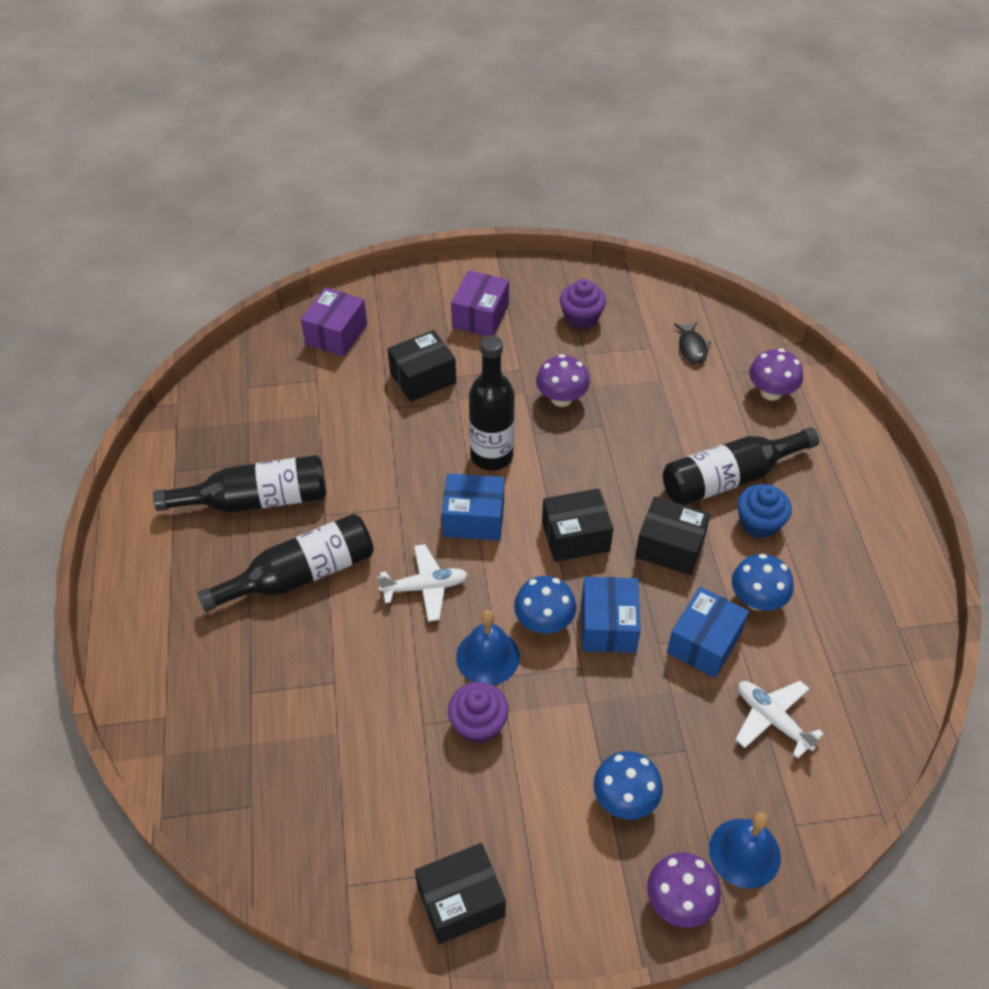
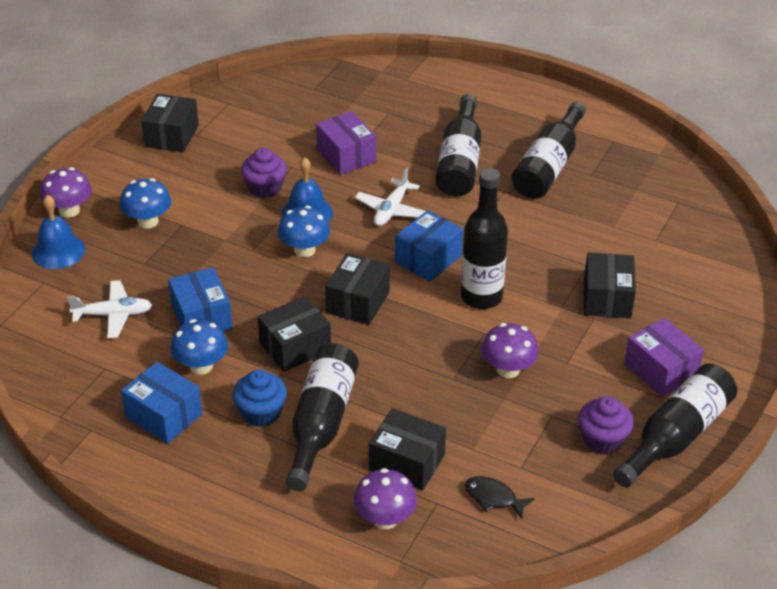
camera: 125 degrees right, 10 degrees down
purple box [301,287,367,357] -> purple box moved to [316,111,376,175]
blue box [582,577,641,653] -> blue box moved to [121,362,203,444]
none -> black box [369,408,446,491]
none -> black bottle [613,363,737,488]

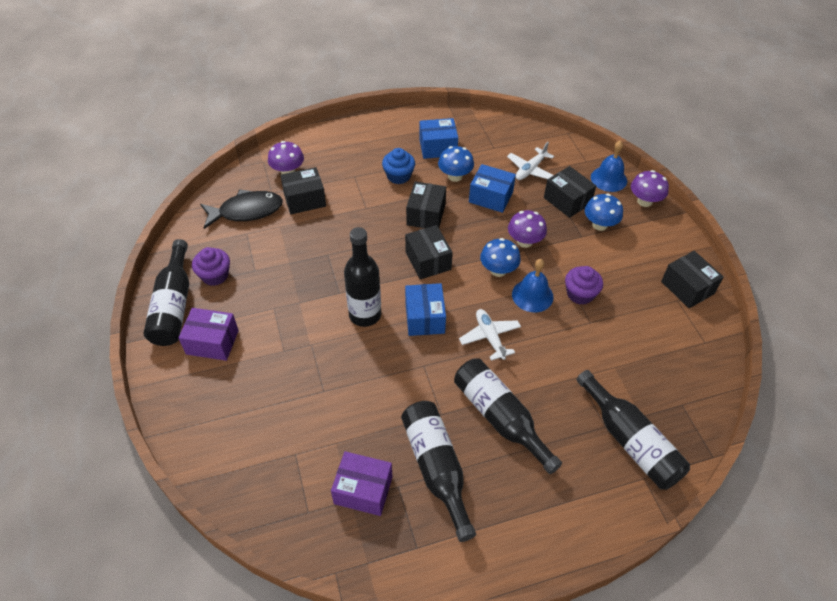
camera: 135 degrees right, 10 degrees up
black bottle [285,343,359,491] -> black bottle moved to [576,370,690,490]
purple box [316,111,376,175] -> purple box moved to [331,451,392,516]
black fish [465,476,535,519] -> black fish [200,189,283,229], size x1.91
purple mushroom [481,323,538,378] -> purple mushroom moved to [508,210,547,248]
black box [584,252,636,318] -> black box moved to [544,166,596,218]

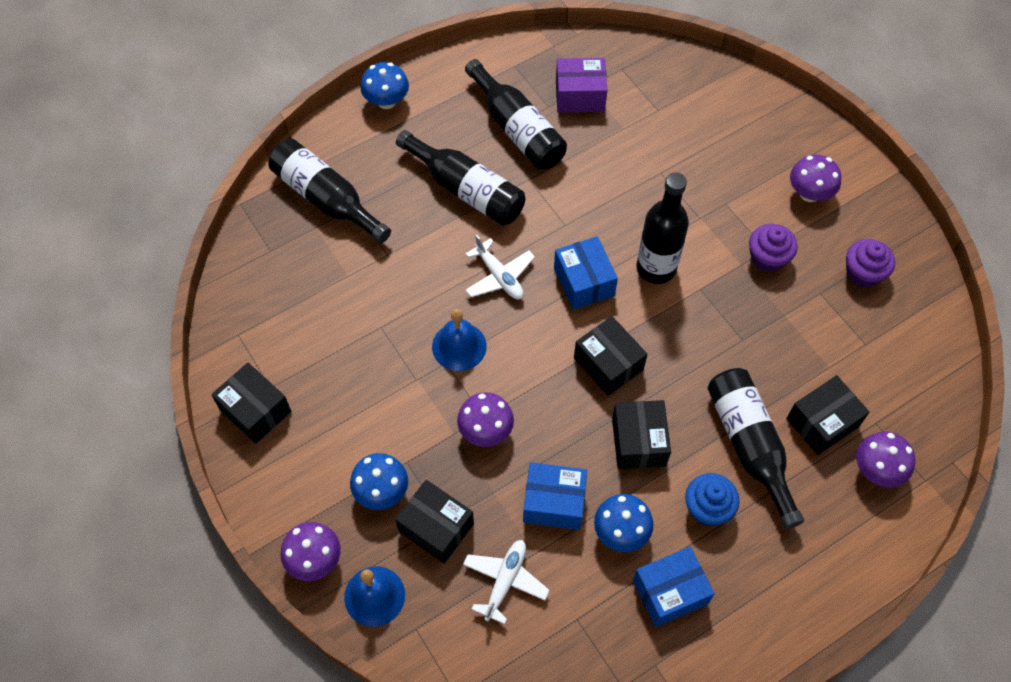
camera: 165 degrees right, 10 degrees up
black bottle [144,239,189,346] -> black bottle moved to [707,368,804,529]
purple box [179,308,239,361] -> purple mushroom [790,154,841,202]
black fish [200,189,283,229] -> none
blue mushroom [480,238,521,277] -> blue mushroom moved to [360,62,409,109]
purple cupcake [565,266,603,305] -> purple cupcake moved to [749,224,798,272]

